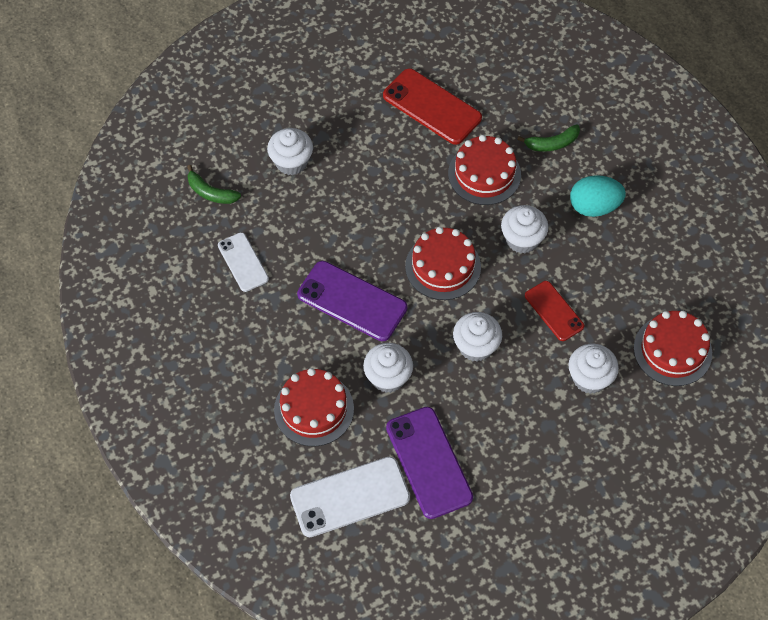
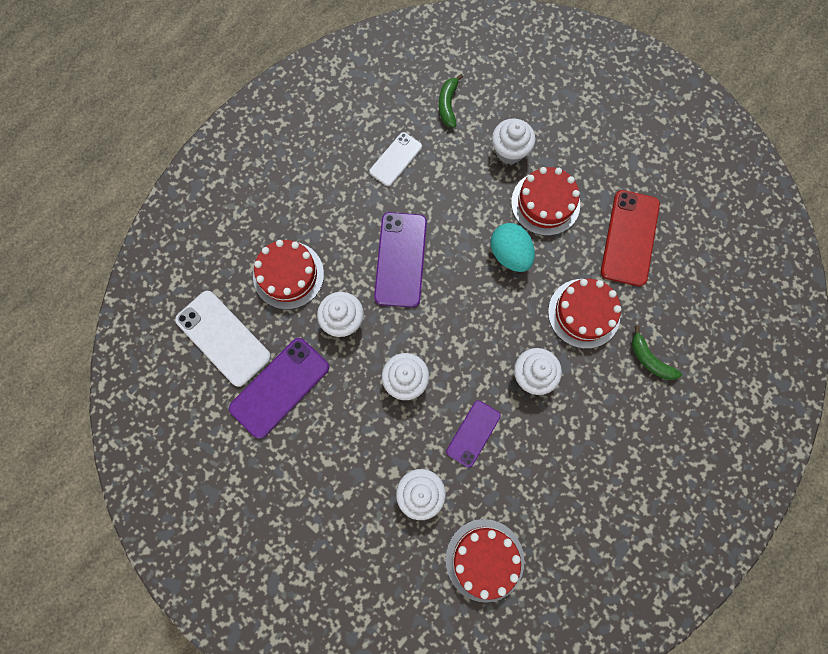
camera: 65 degrees right, 15 degrees up
red cake [405,227,481,300] -> red cake moved to [511,167,580,236]
red phone [525,281,584,341] -> purple phone [446,400,501,467]
turquoise egg [570,175,626,217] -> turquoise egg moved to [490,223,535,272]

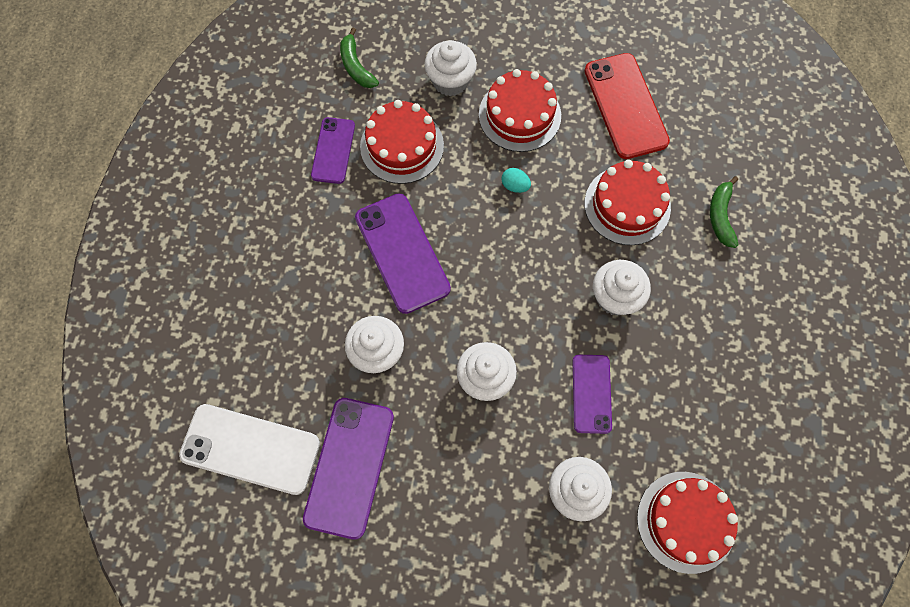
camera: 30 degrees left, 5 degrees down
red cake [253,240,324,309] -> red cake moved to [360,100,444,184]
white phone [369,132,422,186] -> purple phone [311,117,355,184]
turquoise egg [490,223,535,272] -> turquoise egg [502,168,531,193], size x0.49
green banana [632,326,682,380] -> green banana turned 75 degrees clockwise [710,176,739,248]

